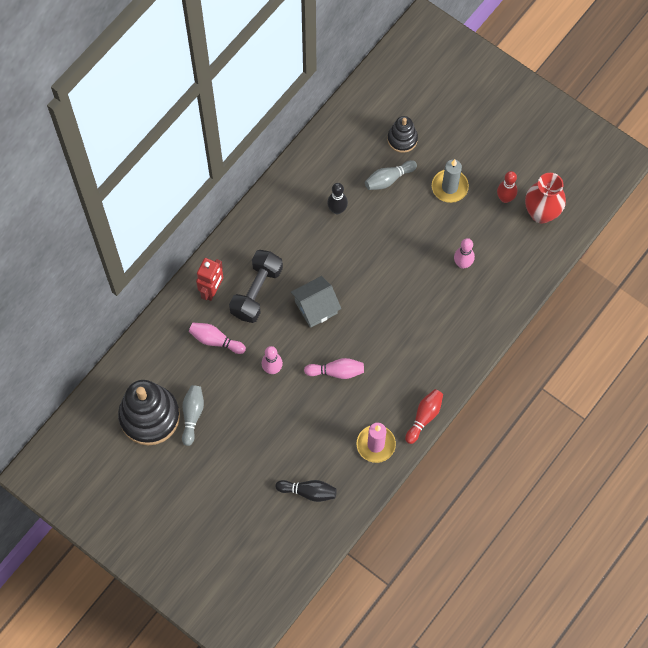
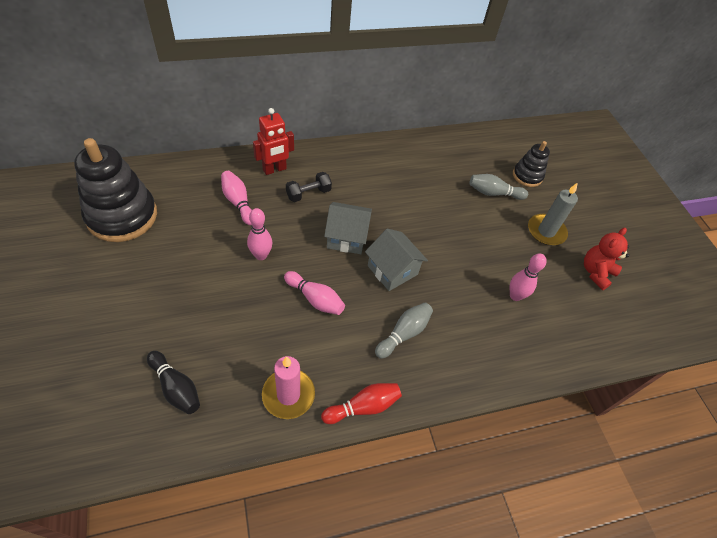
camera: 30 degrees right, 15 degrees down
grey bowling pin [182,385,204,446] -> grey bowling pin moved to [375,302,433,359]
black dumbbell [229,250,283,323] -> black dumbbell [286,172,332,202], size x0.58
black bowling pin [327,183,348,214] -> none
red bowling pin [497,171,517,203] -> red teddy bear [584,228,629,290]
red vase [525,173,566,224] -> none
none -> grey house [365,229,428,291]

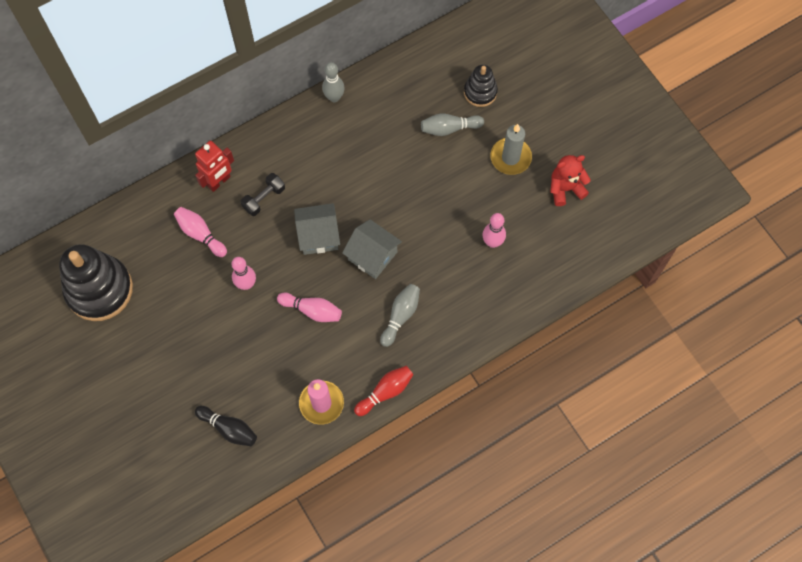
camera: 10 degrees left, 15 degrees up
red teddy bear [584,228,629,290] -> red teddy bear turned 45 degrees clockwise [550,155,591,206]
none -> grey bowling pin [322,62,345,102]

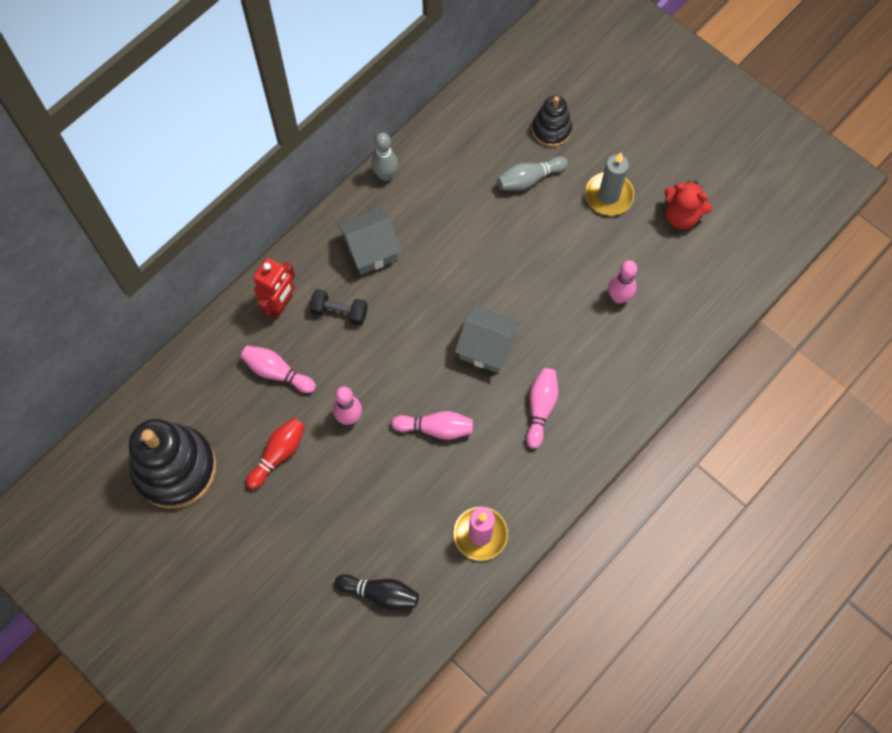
camera: 15 degrees left, 0 degrees up
black dumbbell [241,173,285,216] -> black dumbbell turned 75 degrees clockwise [309,289,368,326]
grey house [294,203,340,255] -> grey house moved to [338,207,402,275]
red bowling pin [354,366,414,416] -> red bowling pin moved to [246,418,305,490]
grey bowling pin [380,284,420,347] -> pink bowling pin [526,368,558,449]
red teddy bear [550,155,591,206] -> red teddy bear turned 120 degrees counterclockwise [665,181,712,229]

